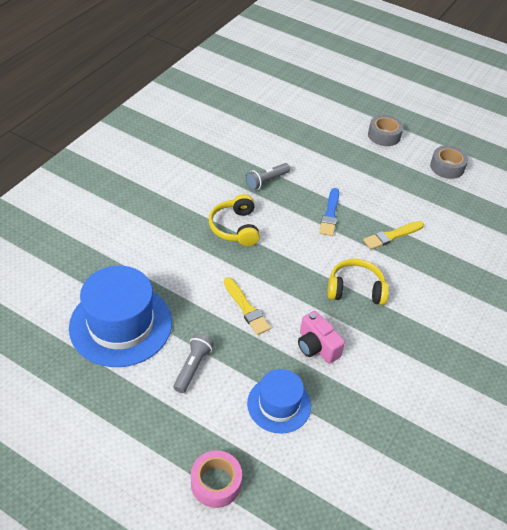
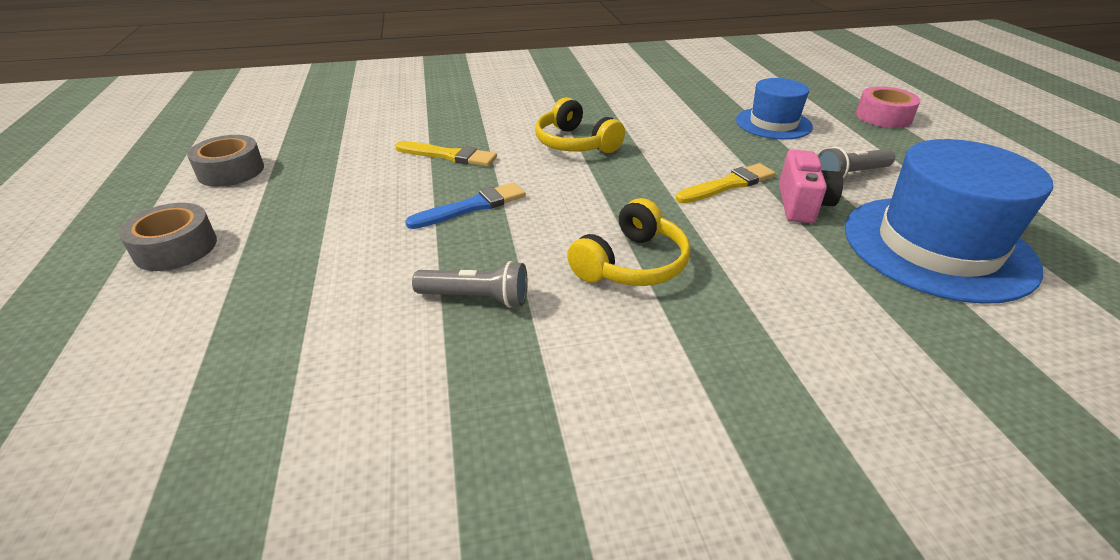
camera: 130 degrees left, 10 degrees down
yellow brush [224,277,271,335] -> yellow brush turned 45 degrees clockwise [676,163,776,203]
pink camera [298,311,345,364] -> pink camera moved to [779,150,843,223]

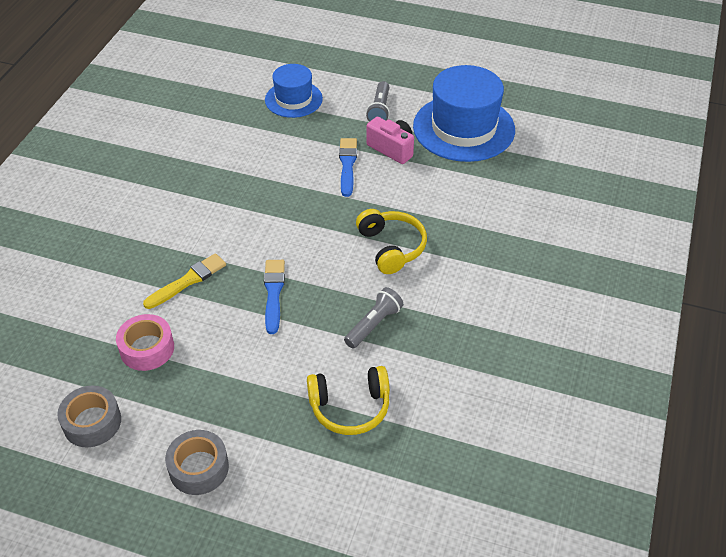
camera: 60 degrees left, 10 degrees up
yellow headphones [535,97,625,153] -> yellow headphones moved to [307,366,390,435]
yellow brush [676,163,776,203] -> blue brush [339,138,357,197]
pink tape [856,86,921,128] -> pink tape moved to [116,314,174,371]

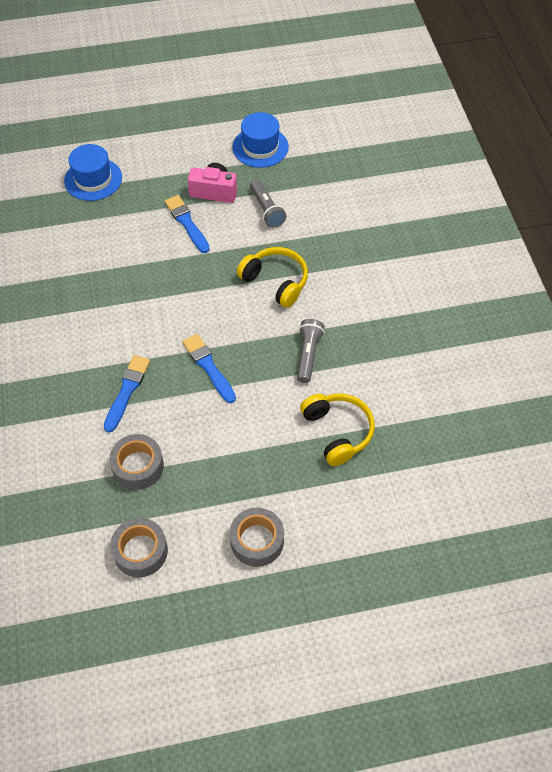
camera: 30 degrees left, 10 degrees up
pink tape [116,314,174,371] -> grey tape [109,434,164,490]
yellow brush [143,253,226,309] -> blue brush [104,355,150,433]
yellow headphones [307,366,390,435] -> yellow headphones turned 75 degrees counterclockwise [300,394,375,466]
grey flashlight [366,81,390,122] -> grey flashlight moved to [250,179,286,228]
blue hat [413,65,515,162] -> blue hat [232,112,289,168], size x0.59

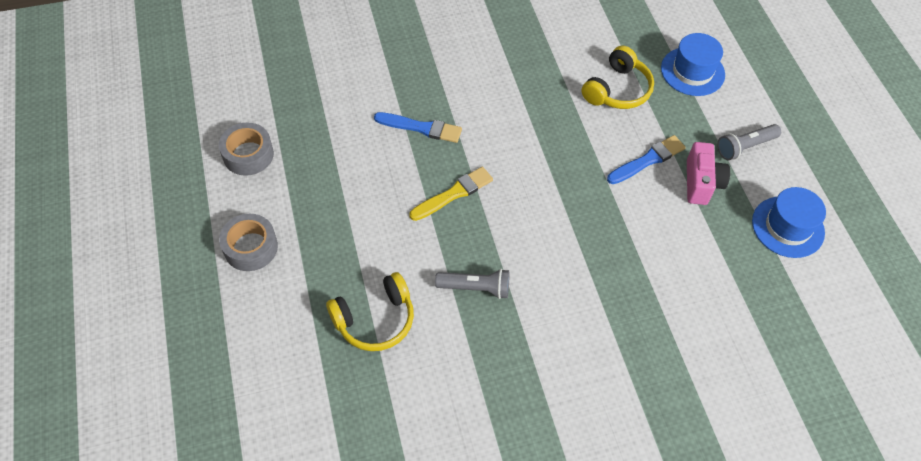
camera: 85 degrees right, 0 degrees up
grey tape [109,434,164,490] -> none
blue brush [182,334,236,403] -> yellow brush [409,167,493,221]
yellow headphones [237,247,308,308] -> yellow headphones moved to [581,46,654,109]
grey flashlight [250,179,286,228] -> grey flashlight moved to [717,124,781,160]

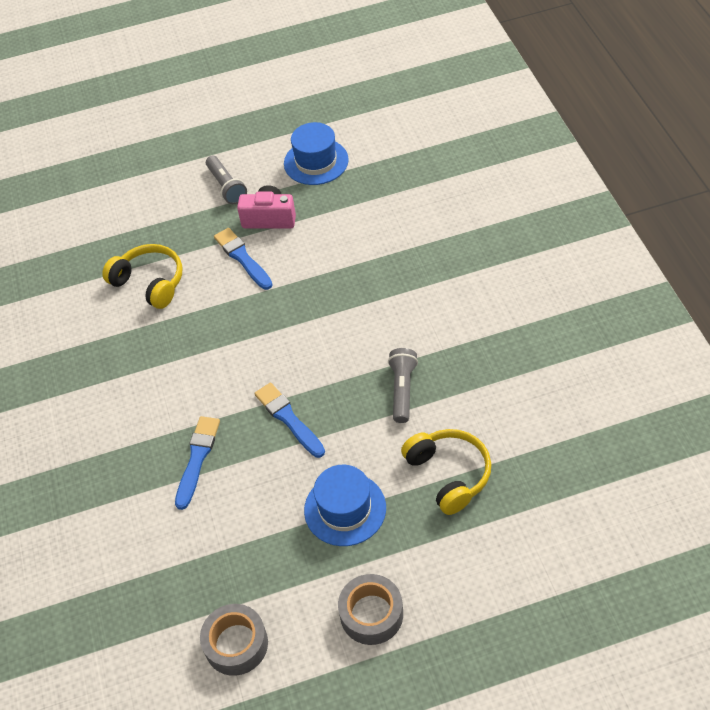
camera: 85 degrees left, 5 degrees down
yellow brush [409,167,493,221] -> blue brush [254,382,325,458]
blue hat [661,33,725,96] -> blue hat moved to [304,465,386,546]

